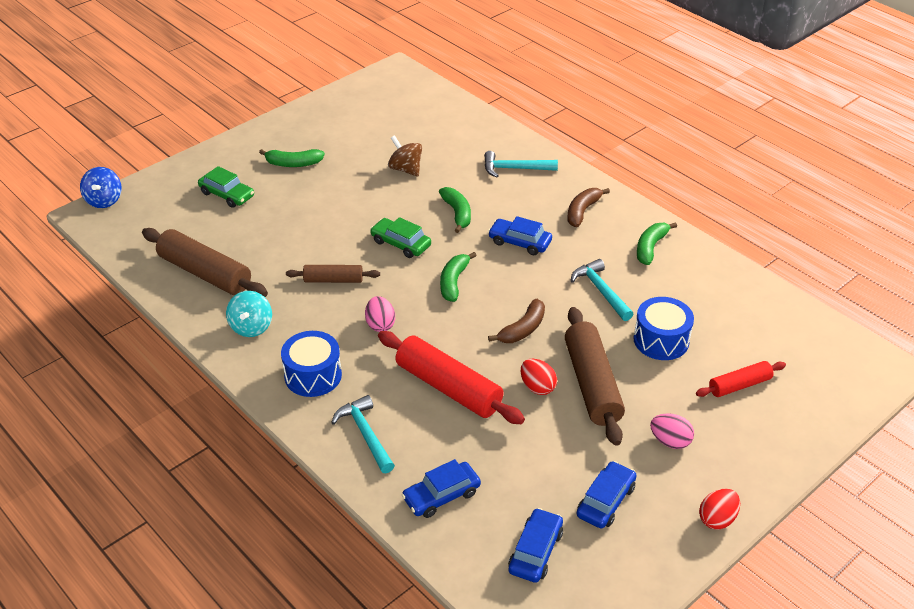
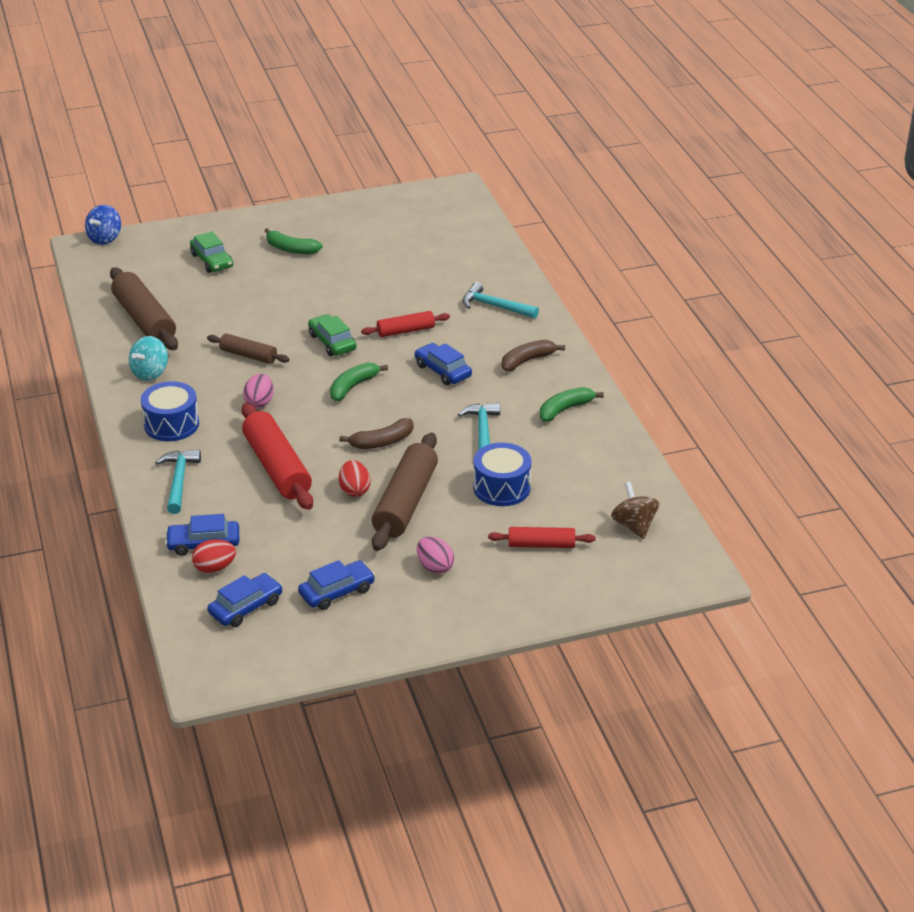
camera: 25 degrees right, 5 degrees down
brown spinning top [388,135,422,176] -> brown spinning top moved to [611,482,659,539]
green banana [439,187,471,233] -> red rolling pin [361,311,450,337]
red egg [699,489,740,530] -> red egg moved to [192,539,236,573]

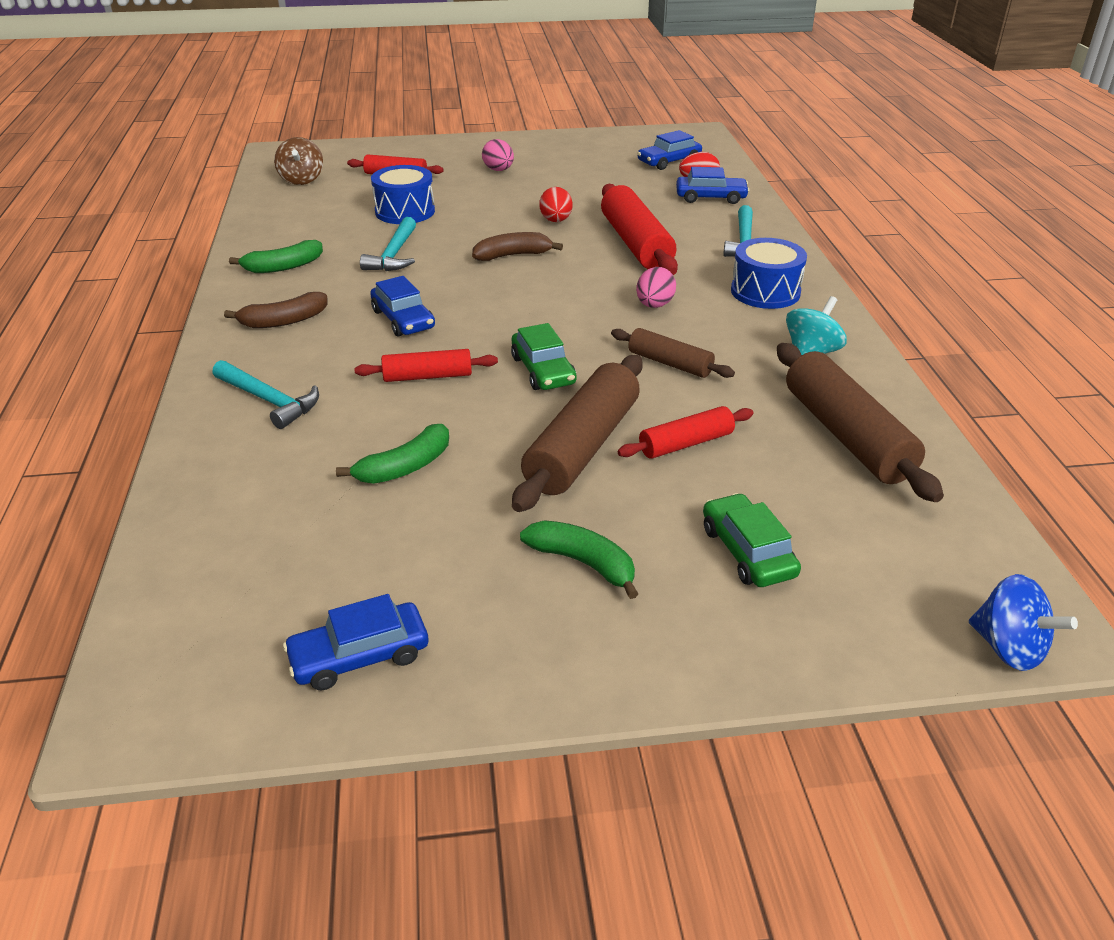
camera: 170 degrees left, 0 degrees up
blue spinning top [85,205,121,245] -> blue spinning top turned 105 degrees clockwise [969,574,1078,671]
blue car [298,560,375,610] -> blue car moved to [283,594,428,691]
green banana [330,362,388,401] -> green banana moved to [336,424,449,484]
brown rolling pin [372,433,438,551] -> brown rolling pin moved to [512,355,643,512]
none -> red rolling pin [618,406,753,459]

